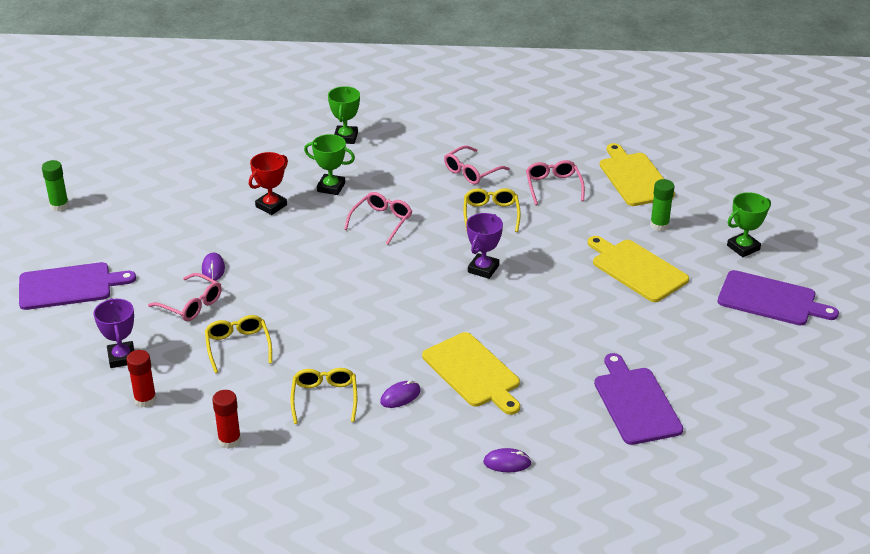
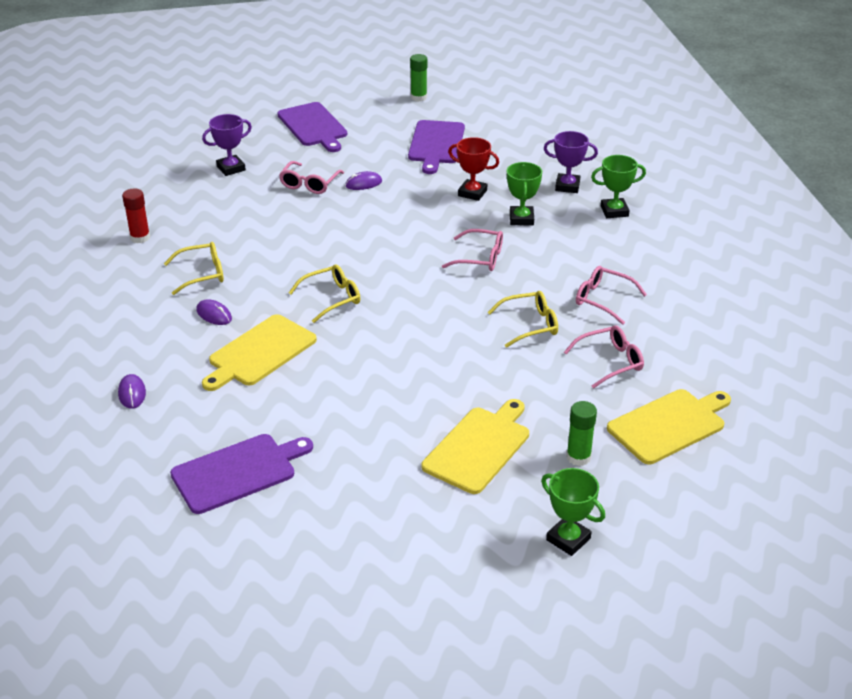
camera: 75 degrees right, 0 degrees up
red glue stick [126,350,157,408] -> none
yellow glasses [205,315,272,373] -> yellow glasses moved to [289,264,360,323]
purple trophy [467,213,503,279] -> purple trophy moved to [544,131,598,193]
purple cutting board [718,270,839,325] -> purple cutting board moved to [408,120,465,174]

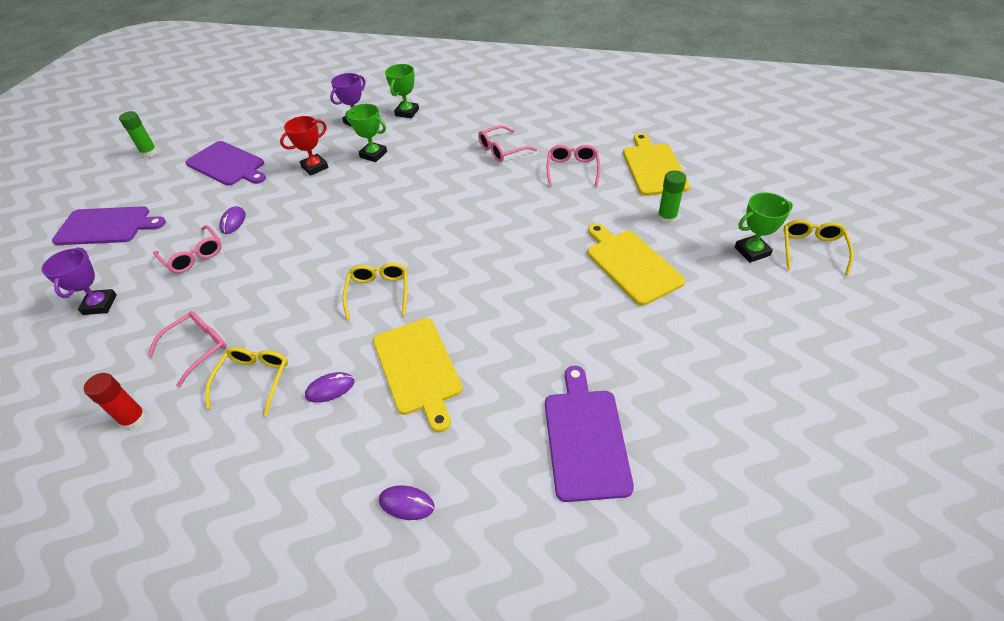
camera: 60 degrees left, 10 degrees up
pink glasses [442,229,503,271] -> pink glasses moved to [148,311,227,387]
yellow glasses [487,291,558,348] -> yellow glasses moved to [784,220,854,276]

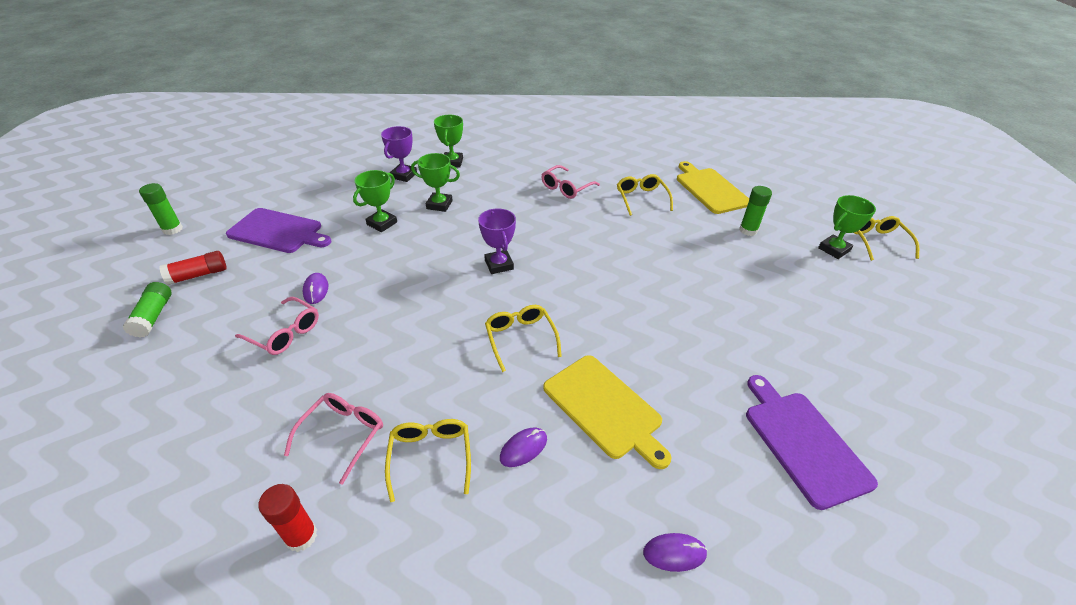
camera: 20 degrees left, 5 degrees down
purple trophy [42,247,117,315] -> purple trophy moved to [478,209,516,274]
purple cutting board [52,206,166,245] -> green glue stick [123,282,172,338]
red trophy [280,116,328,176] -> green trophy [353,170,397,232]
pink glasses [546,145,600,187] -> yellow glasses [617,174,673,216]
yellow cutting board [587,223,685,306] -> none
none -> red glue stick [159,251,227,285]

